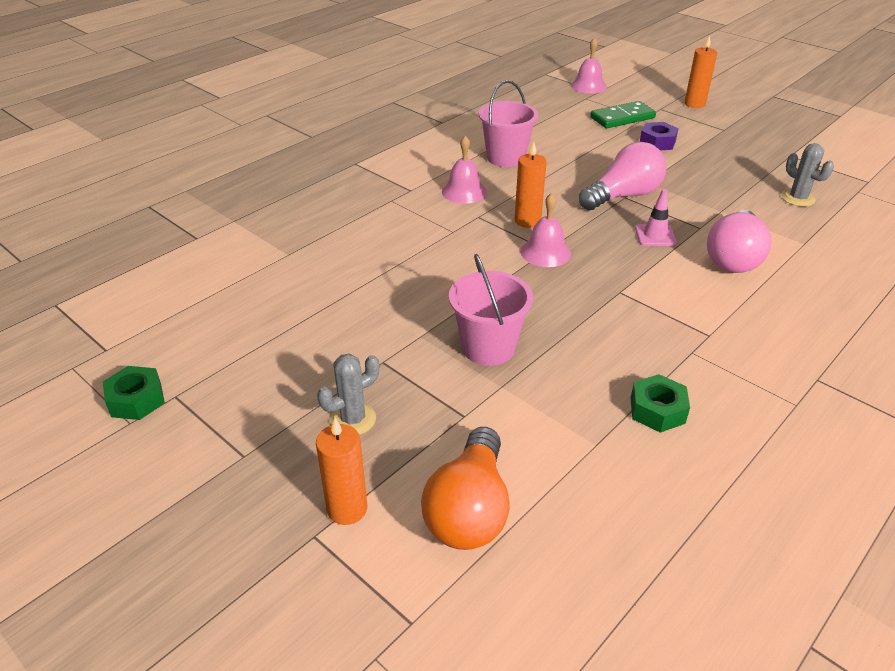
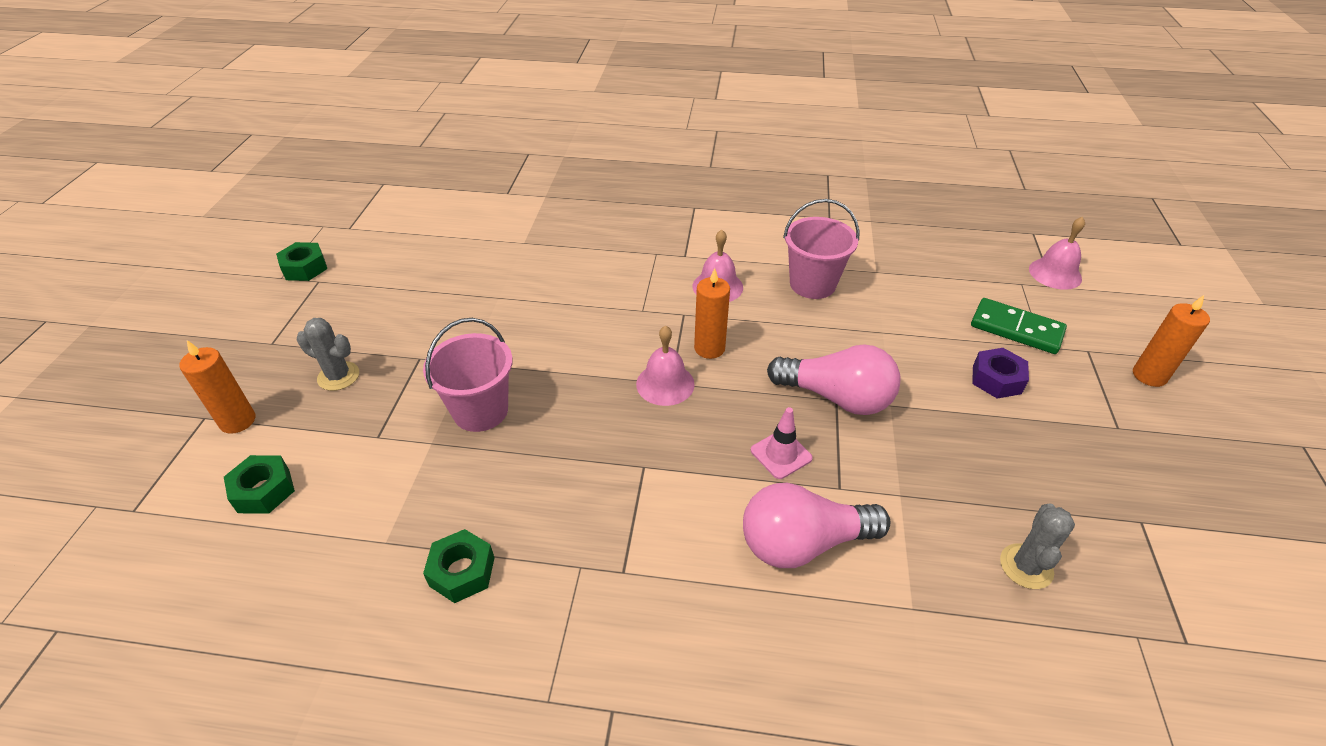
camera: 55 degrees right, 5 degrees up
orange light bulb [421,427,510,550] -> green nut [224,455,295,514]

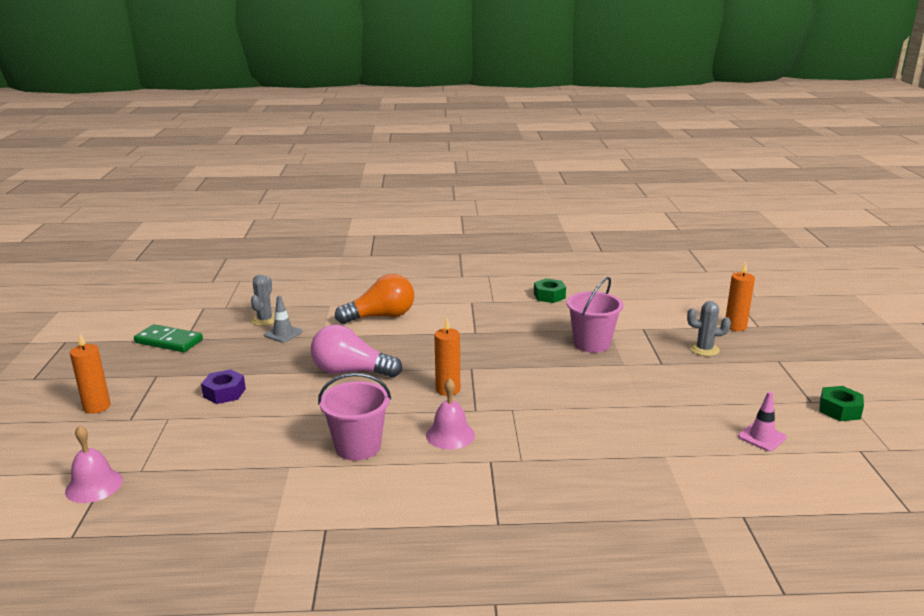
camera: 170 degrees right, 20 degrees down
green nut [224,455,295,514] -> none
pink bell [636,325,695,406] -> none
pink light bulb [743,483,891,568] -> orange light bulb [335,274,414,324]
pink traffic cone [751,407,813,479] -> pink traffic cone moved to [738,392,787,451]
green domino [971,298,1067,354] -> green domino moved to [134,324,203,352]
none -> grey traffic cone [264,296,302,343]

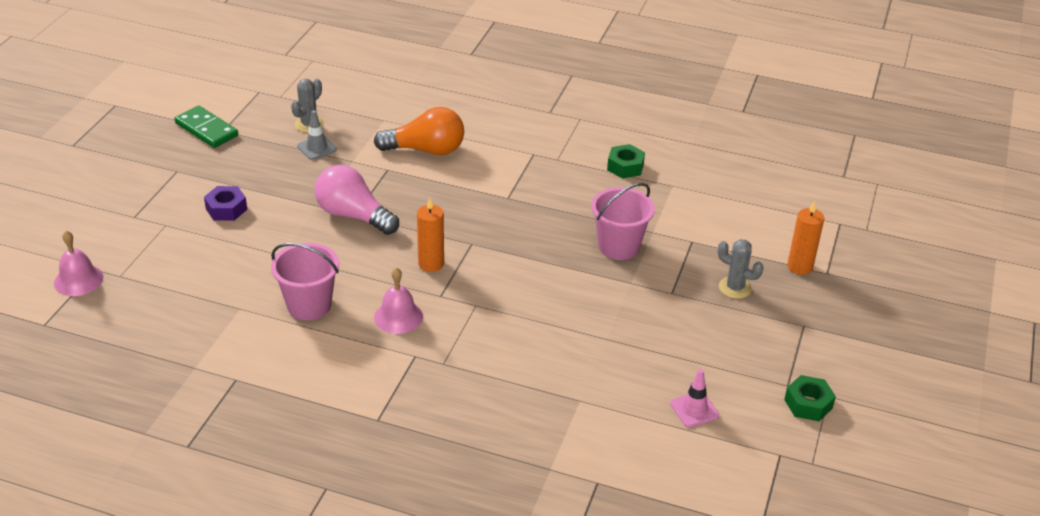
camera: 20 degrees right, 15 degrees up
orange candle [70,334,111,414] -> none

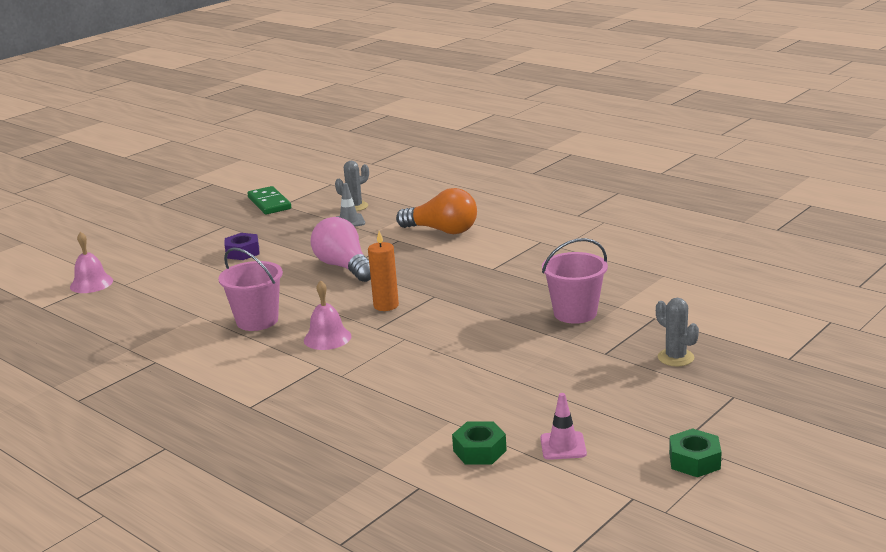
camera: 25 degrees right, 15 degrees down
green nut [607,144,645,178] -> green nut moved to [452,421,507,464]
orange candle [787,201,824,275] -> none

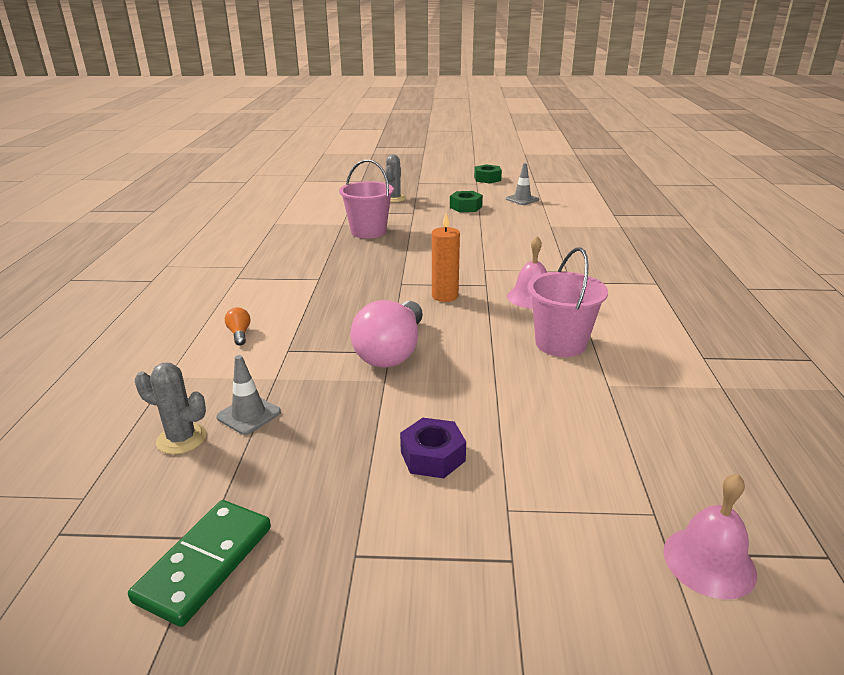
camera: 130 degrees left, 5 degrees up
orange light bulb [396,188,477,234] -> orange light bulb [225,307,251,345], size x0.41
green nut [452,421,507,464] -> green nut moved to [450,191,483,212]
pink traffic cone [540,393,587,460] -> grey traffic cone [506,163,539,205]

